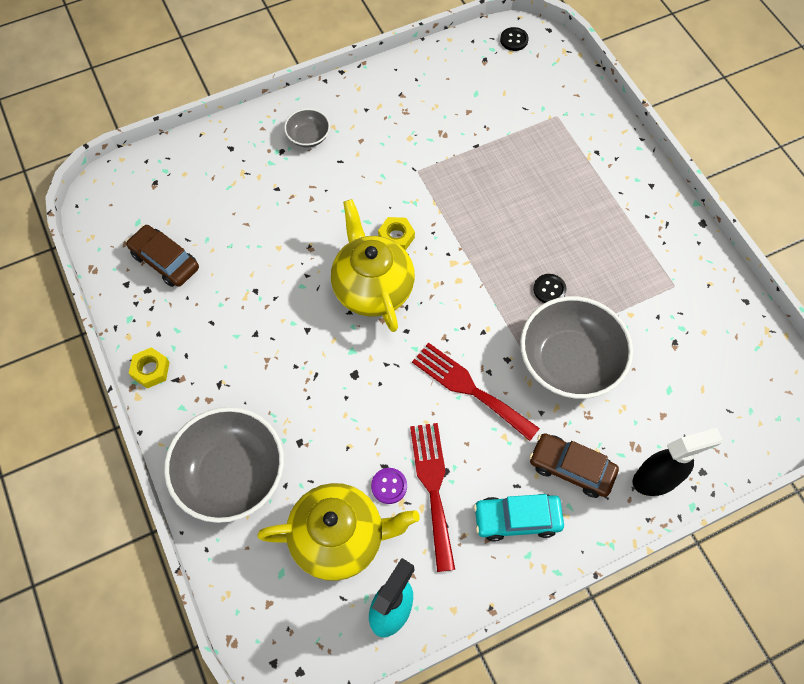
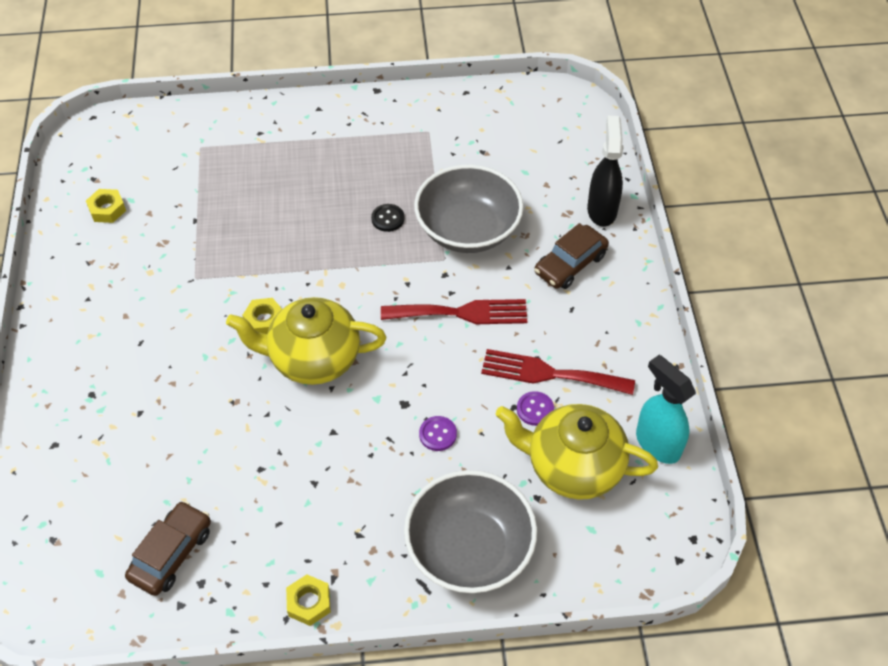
camera: 70 degrees left, 10 degrees down
brown car [126,225,199,287] -> brown car turned 150 degrees clockwise [125,501,211,596]
yellow teapot [257,483,420,581] -> yellow teapot turned 90 degrees counterclockwise [496,404,658,500]
grey bowl [284,108,330,147] -> none
red fork [412,343,540,441] -> red fork turned 150 degrees counterclockwise [381,299,527,324]
turquoise car [474,494,564,542] -> none
black button [500,27,529,51] -> none
none -> yellow nut [86,189,126,223]
none -> purple button [419,416,457,451]

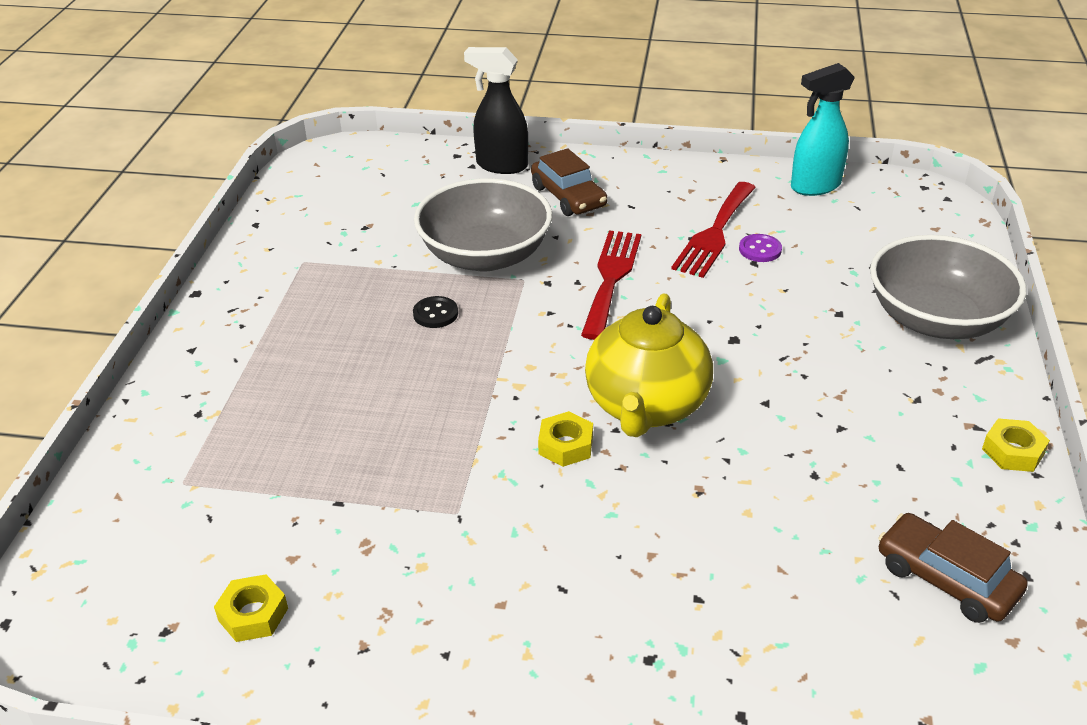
camera: 75 degrees left, 15 degrees down
purple button [419,416,457,451] -> none
yellow teapot [496,404,658,500] -> none

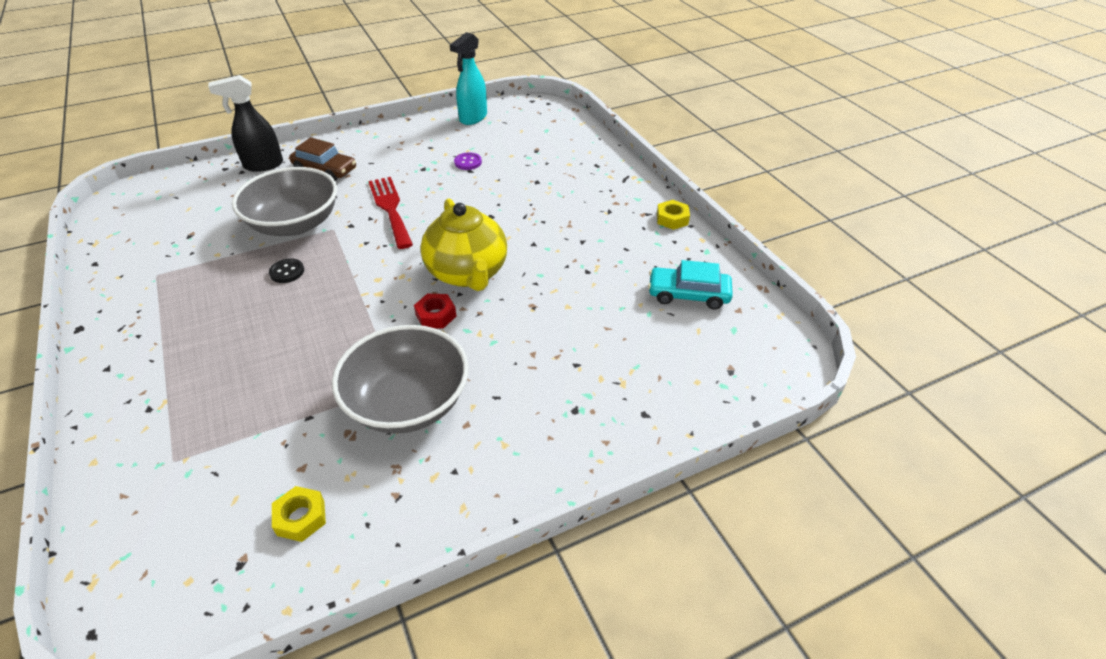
camera: 35 degrees left, 5 degrees up
yellow nut [538,411,593,467] -> red nut [414,294,456,329]
red fork [671,182,756,278] -> none
grey bowl [870,235,1026,339] -> grey bowl moved to [332,325,469,434]
brown car [878,513,1028,623] -> turquoise car [648,260,733,310]

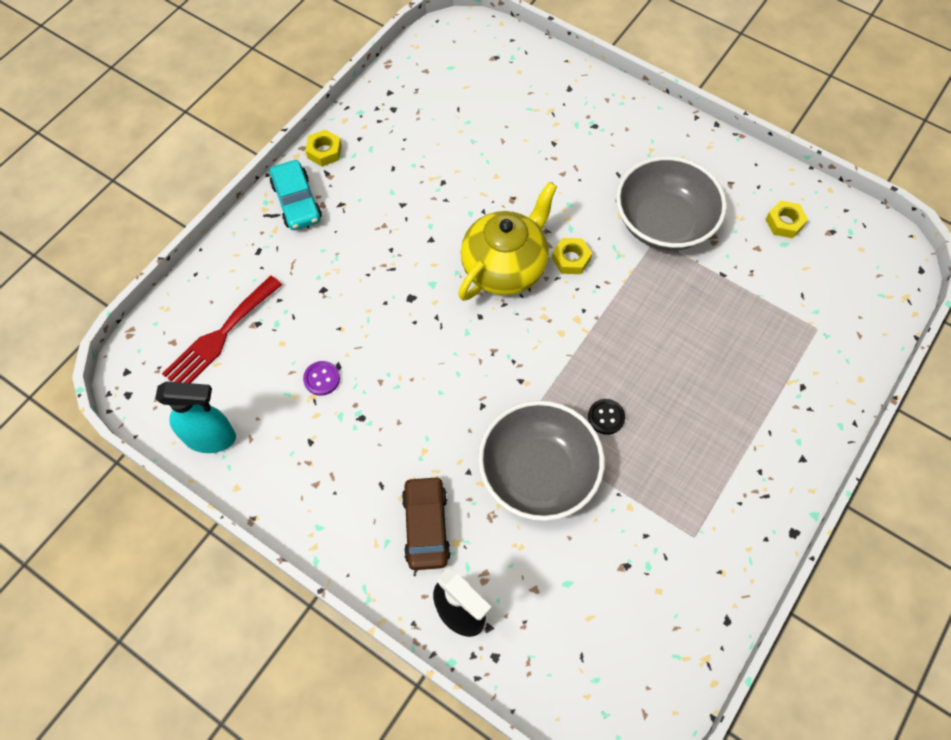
camera: 120 degrees left, 20 degrees up
red fork [368,177,413,249] -> red fork moved to [162,276,282,383]
red nut [414,294,456,329] -> yellow nut [552,238,592,274]
turquoise car [648,260,733,310] -> turquoise car moved to [270,160,322,230]

